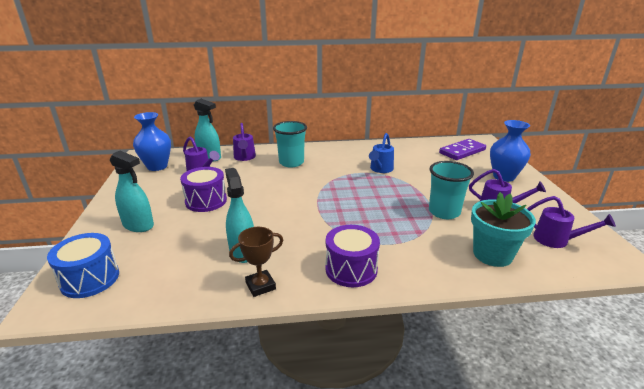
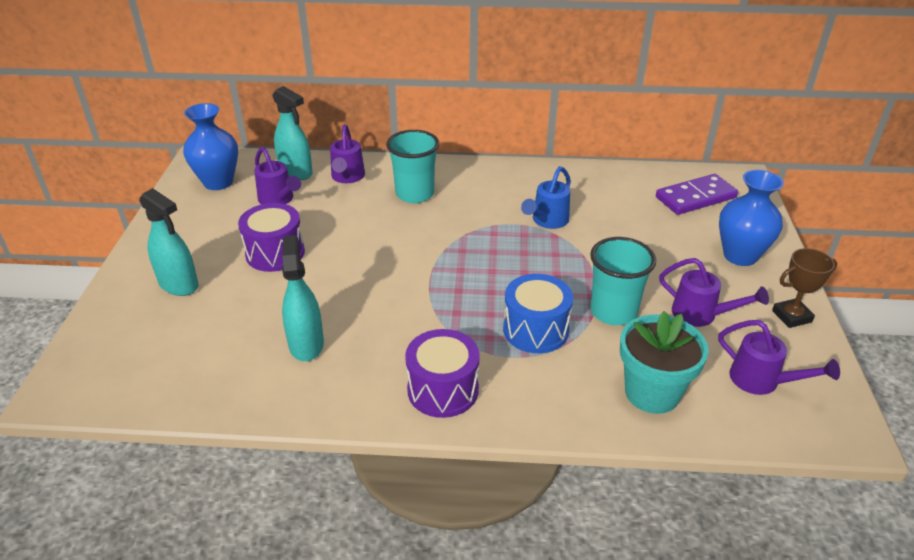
camera: 10 degrees right, 10 degrees up
blue drum [47,233,119,298] -> blue drum moved to [503,274,573,353]
brown trophy [229,227,283,297] -> brown trophy moved to [772,248,837,328]

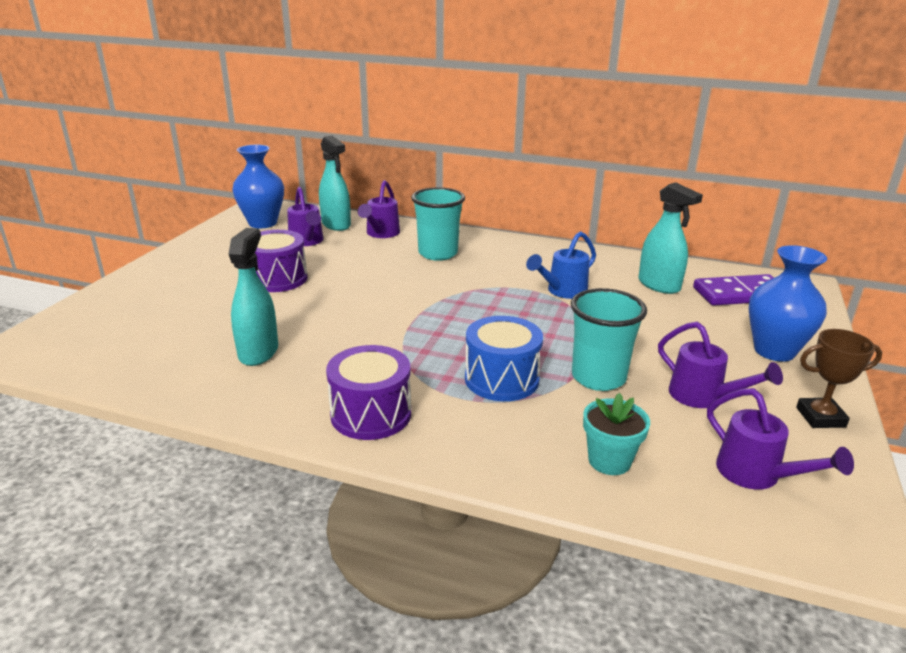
camera: 15 degrees right, 10 degrees down
turquoise spray bottle [139,188,199,296] -> turquoise spray bottle moved to [639,182,703,294]
turquoise flower pot [620,311,709,414] -> turquoise flower pot [583,393,650,475], size x0.64

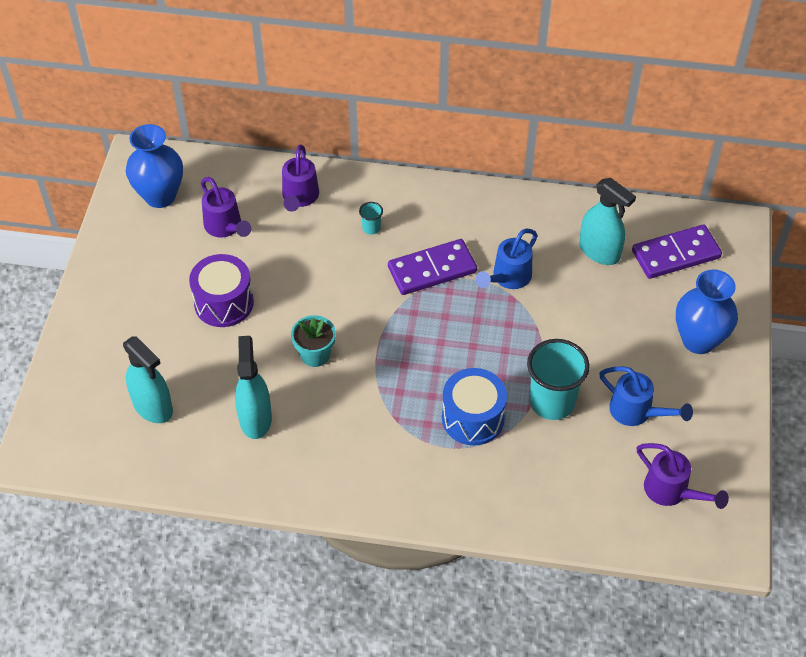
camera: 10 degrees left, 25 degrees up
turquoise spray bottle [319,136,351,231] -> turquoise spray bottle moved to [123,336,173,423]
purple drum [326,345,411,440] -> none
turquoise cup [411,187,465,261] -> turquoise cup [359,202,383,235], size x0.43
turquoise flower pot [583,393,650,475] -> turquoise flower pot moved to [291,315,336,367]
purple watering can [658,322,783,408] -> blue watering can [599,366,693,426]
brown trophy [796,329,882,428] -> none
none -> purple domino [388,239,477,295]

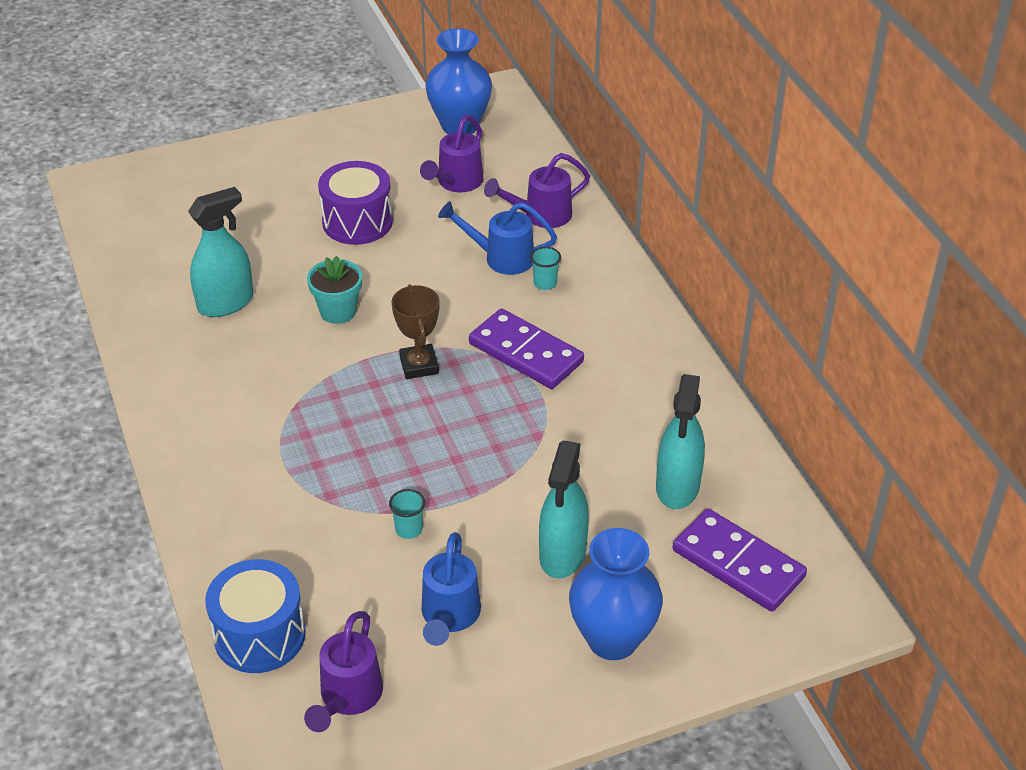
camera: 60 degrees right, 10 degrees down
turquoise spray bottle [123,336,173,423] -> turquoise spray bottle moved to [539,441,589,578]
blue drum [442,368,507,445] -> blue drum moved to [205,559,306,673]
blue watering can [476,229,538,289] -> blue watering can moved to [438,201,557,275]
turquoise cup [527,339,589,420] -> turquoise cup [389,489,425,539], size x0.43
none -> brown trophy [391,284,440,379]

